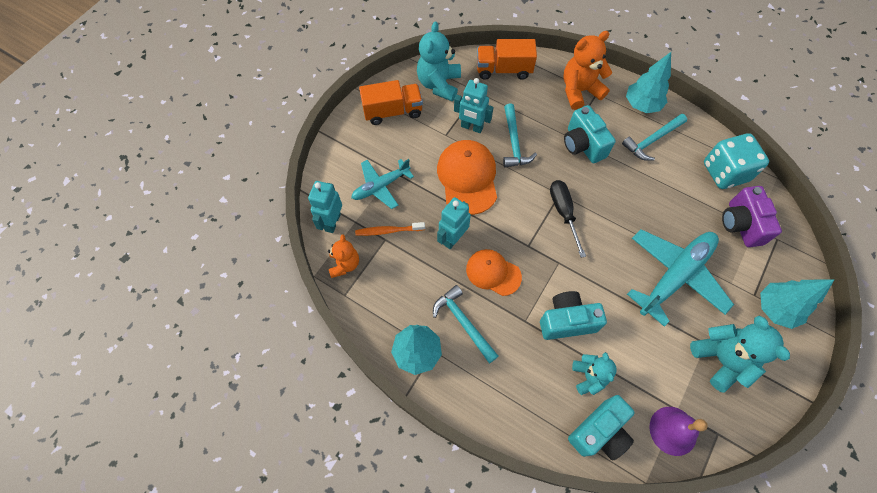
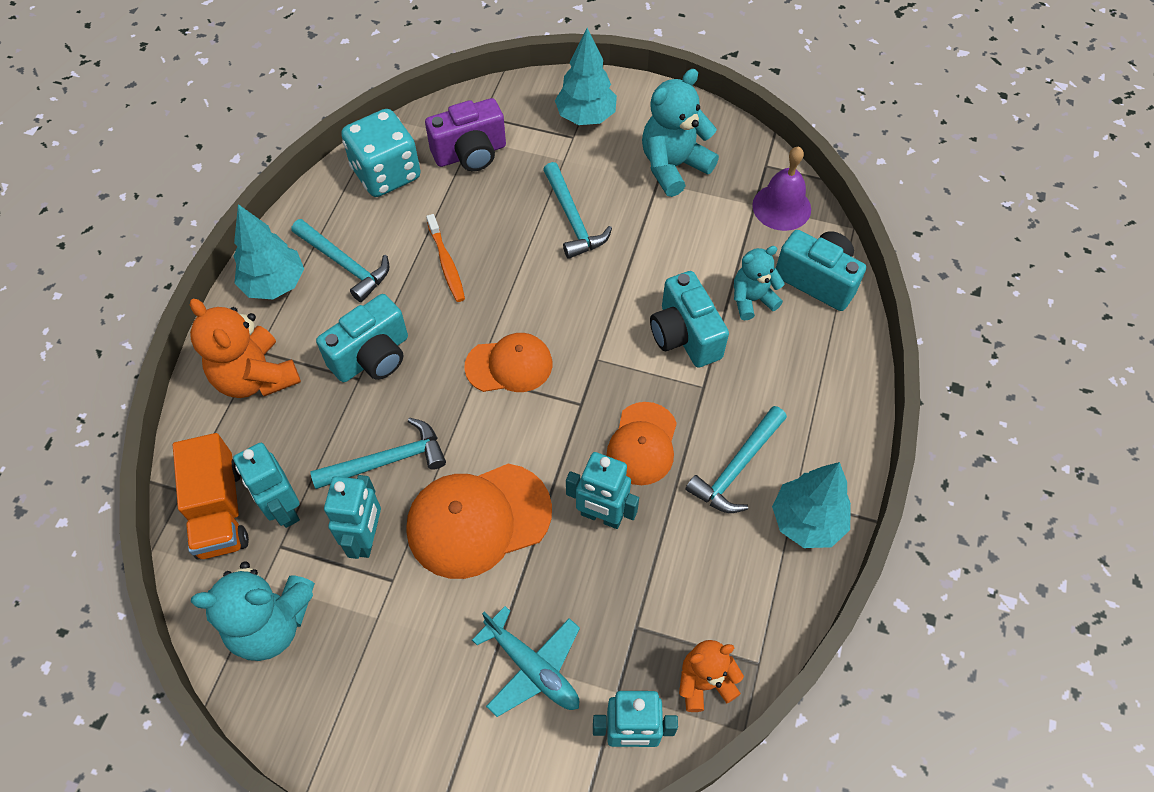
camera: 105 degrees left, 5 degrees down
orange toothbrush [355,222,425,236] -> orange toothbrush moved to [426,214,465,302]
orange truck [359,80,423,125] -> none
black screwdriver [550,180,586,258] -> orange cap [464,333,552,392]
turquoise plane [627,229,734,327] -> turquoise hammer [543,162,612,259]
none -> turquoise robot [233,443,300,528]

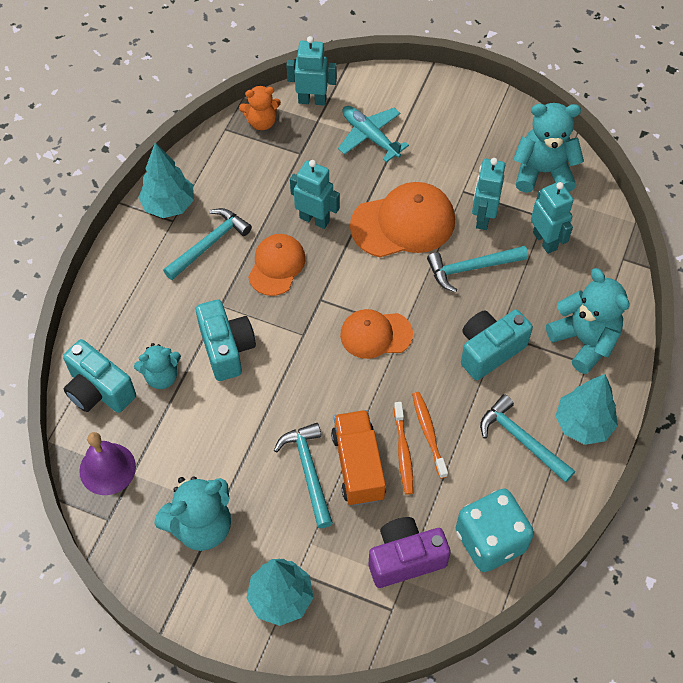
camera: 175 degrees left, 0 degrees up
orange truck [173,433,249,560] -> orange truck moved to [331,410,386,506]
orange teddy bear [190,299,301,398] -> turquoise teddy bear [546,268,630,374]
none -> orange toothbrush [394,402,413,495]

